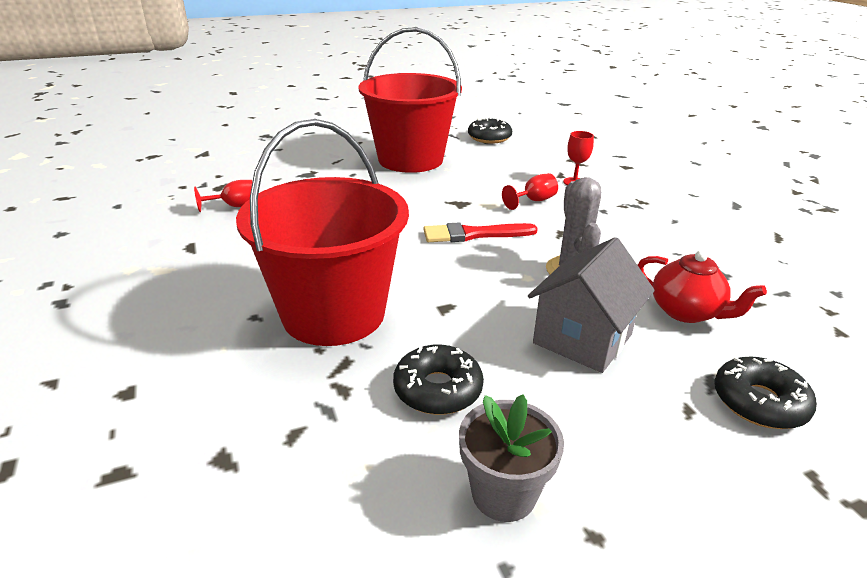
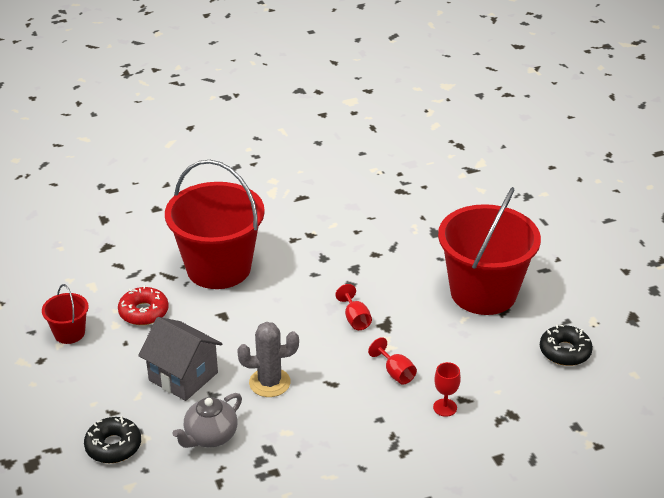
camera: 90 degrees right, 5 degrees up
red goblet [194,180,252,212] -> red goblet moved to [335,284,372,330]
black donut [393,345,484,415] -> red donut [118,285,169,325]
red brush [423,222,538,242] -> none
grey flower pot [459,395,564,522] -> red bucket [42,284,89,344]
red teapot [638,250,767,323] -> grey teapot [172,393,242,448]

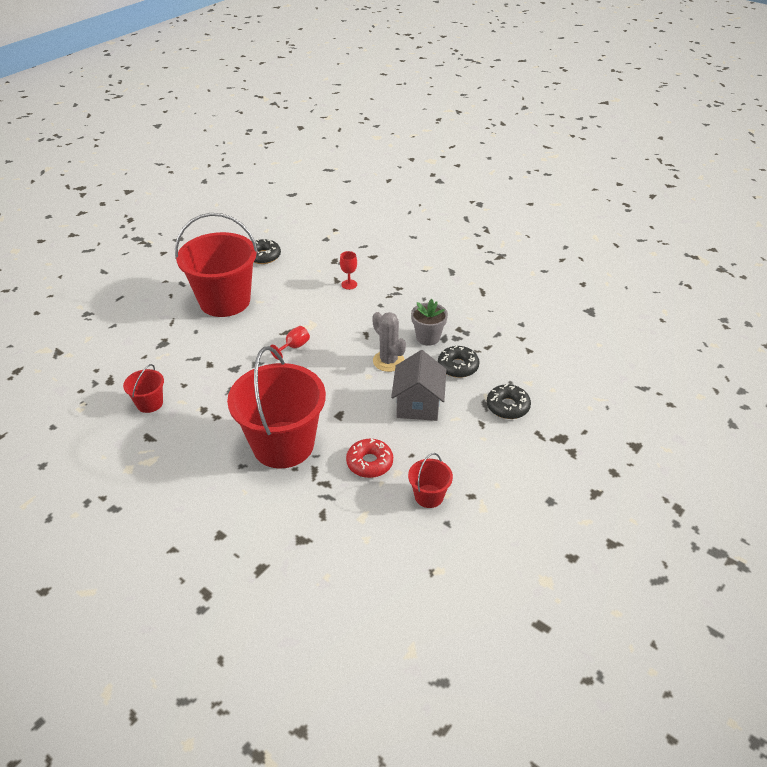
camera: 120 degrees left, 5 degrees up
grey teapot [172,393,242,448] -> black donut [438,346,480,378]
red goblet [368,337,417,385] -> none
none -> red bucket [123,364,164,413]
none -> grey flower pot [411,299,448,346]

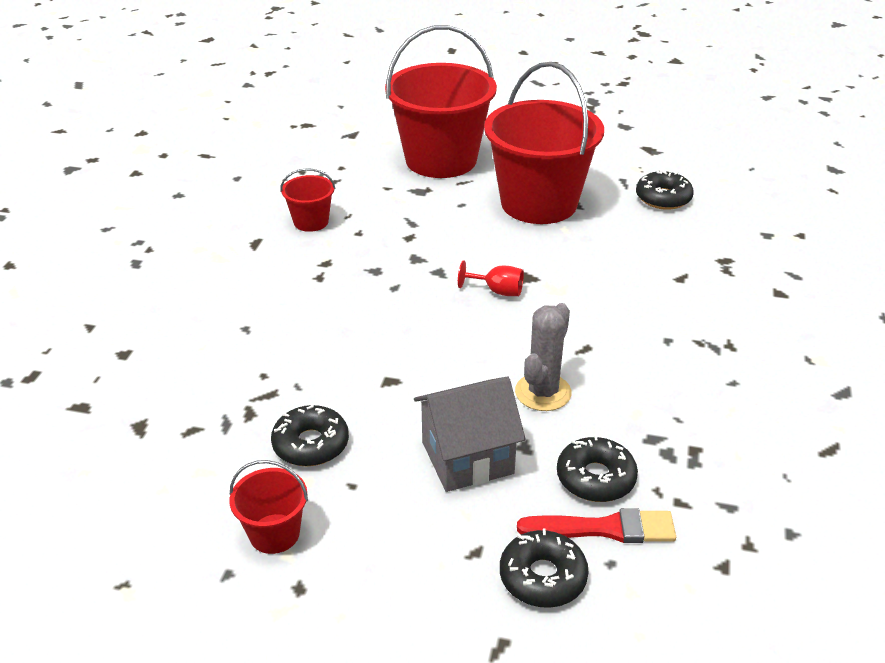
camera: 65 degrees right, 5 degrees down
red bucket [227,346,326,468] -> red bucket moved to [385,25,497,178]
red goblet [340,251,357,290] -> none
red donut [346,439,393,478] -> black donut [271,405,349,466]
grey flower pot [411,299,448,346] -> none
none -> red brush [517,508,676,543]

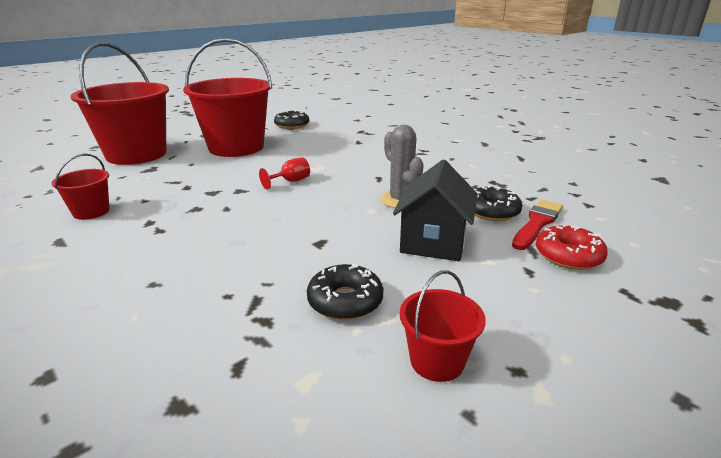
camera: 55 degrees left, 10 degrees down
grey house [414,376,526,492] -> black house [393,160,478,261]
black donut [500,529,589,608] -> red donut [536,224,608,270]

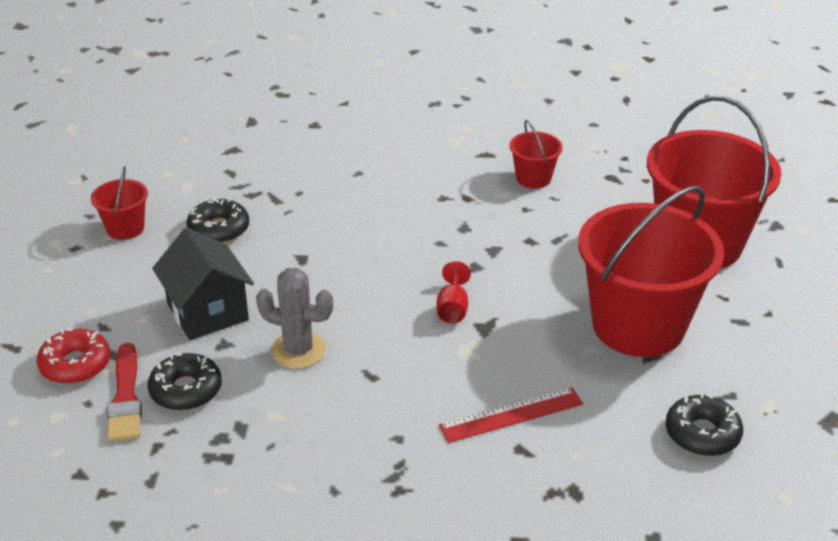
camera: 135 degrees right, 10 degrees up
none -> red ruler [439,387,583,443]

